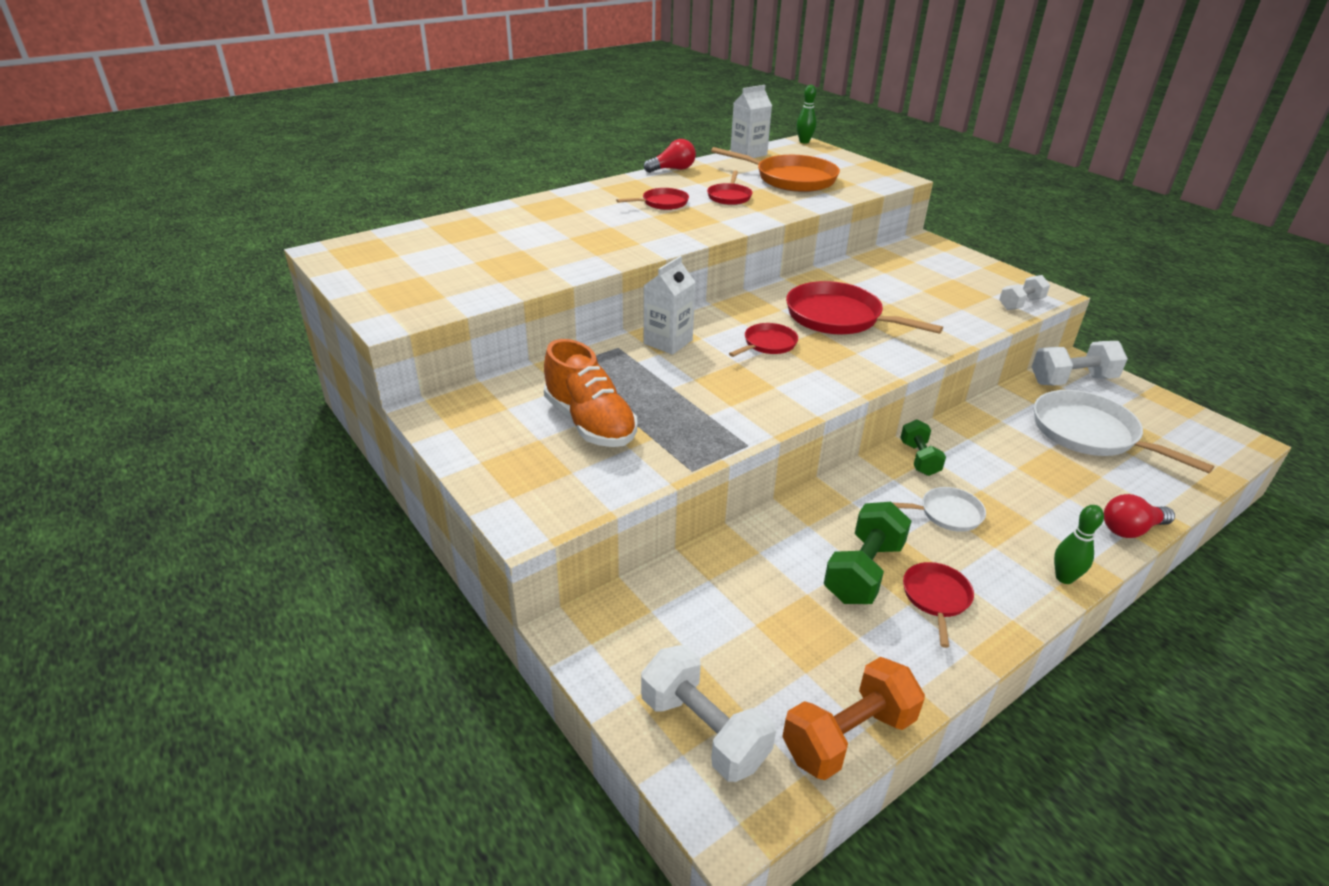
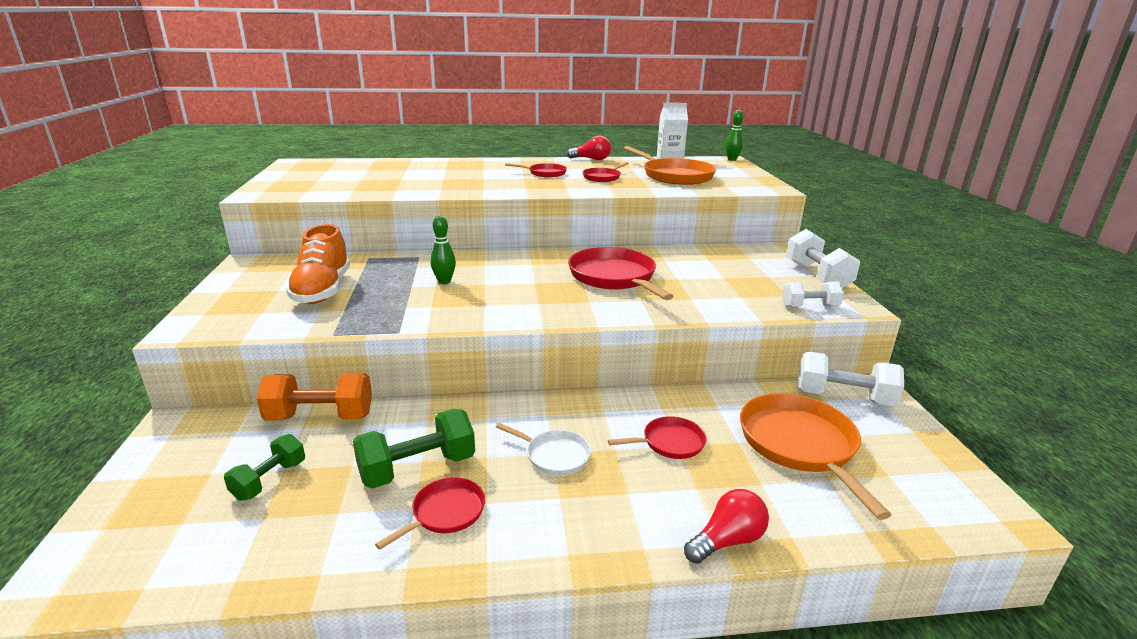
camera: 30 degrees right, 10 degrees down
white dumbbell [641,645,776,782] -> white dumbbell moved to [786,229,860,288]
white carton [644,256,696,355] -> none
red pan [729,323,798,357] -> red pan moved to [608,416,707,459]
orange dumbbell [782,657,925,780] -> orange dumbbell moved to [257,374,372,421]
green dumbbell [900,419,946,476] -> green dumbbell moved to [224,434,305,501]
white pan [1034,390,1214,473] -> orange pan [740,393,891,520]
green bowling pin [1054,505,1104,584] -> green bowling pin moved to [430,216,456,284]
red light bulb [1104,494,1175,538] -> red light bulb turned 135 degrees clockwise [684,489,769,564]

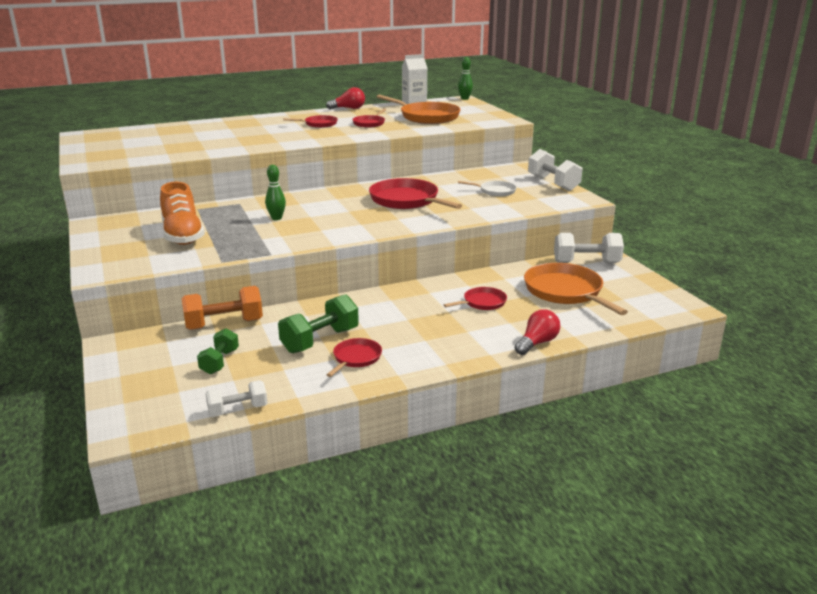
camera: 15 degrees left, 0 degrees up
white pan [496,423,591,475] -> white pan moved to [458,181,517,197]
white dumbbell [782,281,844,308] -> white dumbbell moved to [205,380,267,417]

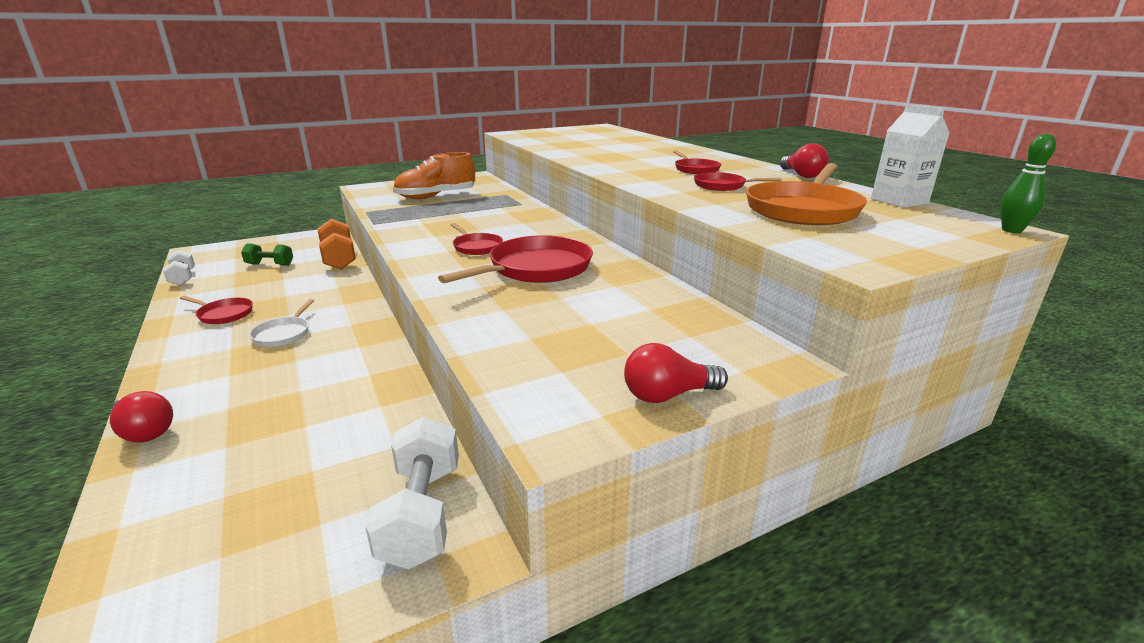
camera: 85 degrees right, 0 degrees up
green bowling pin [265,165,286,220] -> none
green dumbbell [278,294,359,353] -> none
red pan [443,287,507,310] -> red pan moved to [451,223,503,255]
white pan [458,181,517,197] -> white pan moved to [249,299,314,347]
orange pan [524,263,628,315] -> none
white dumbbell [528,149,582,191] -> red light bulb [624,343,728,403]

